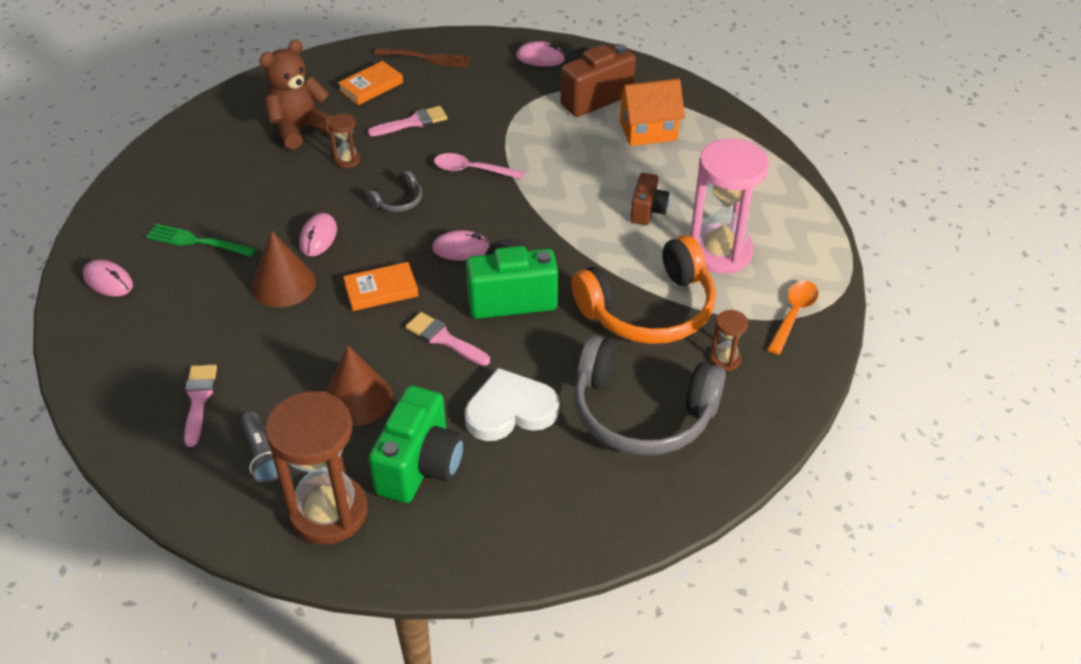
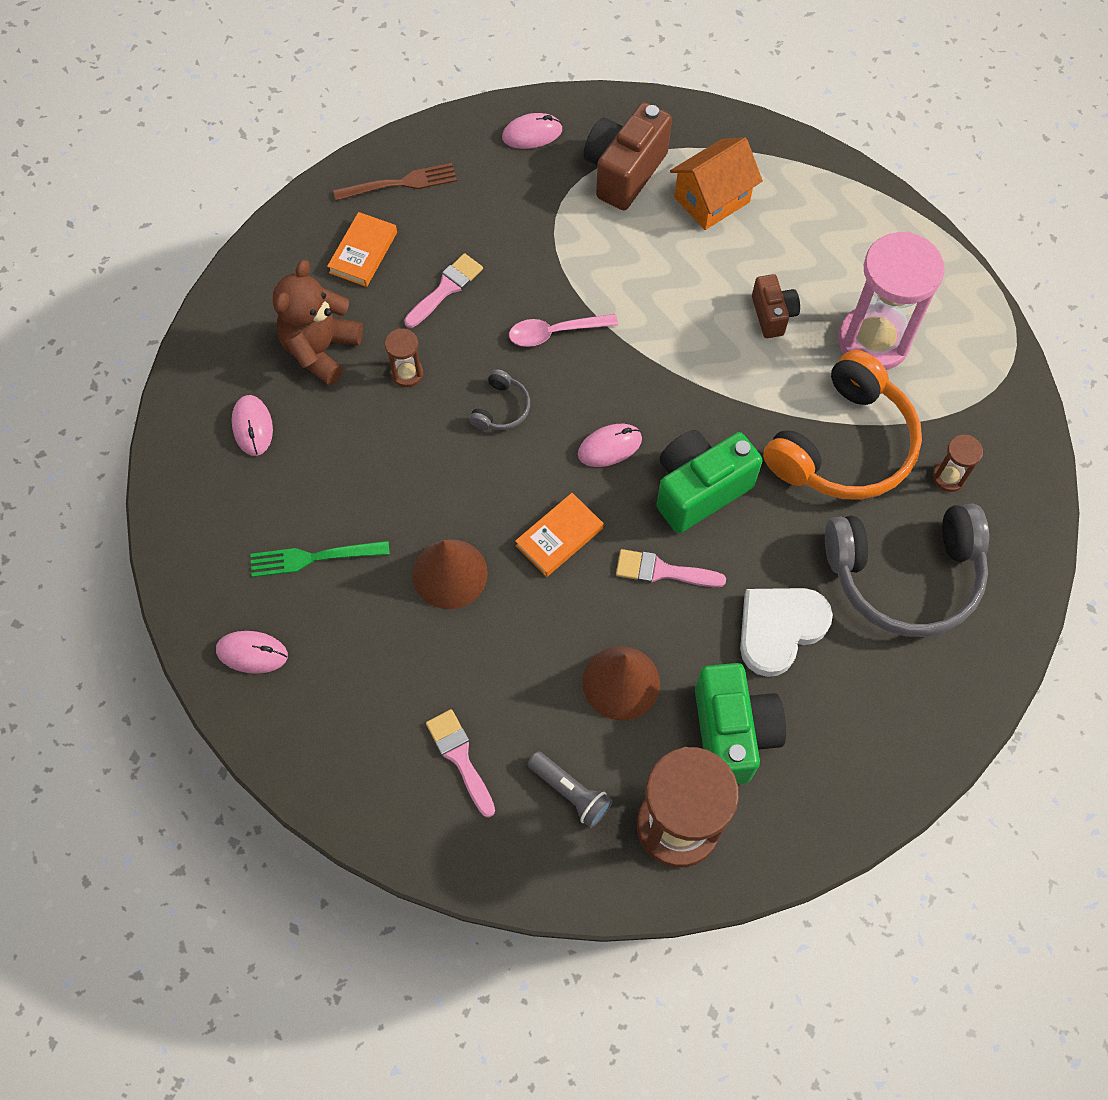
camera: 25 degrees left, 20 degrees up
pink mouse [299,213,337,256] -> pink mouse moved to [232,395,273,456]
orange spoon [767,281,818,355] -> none

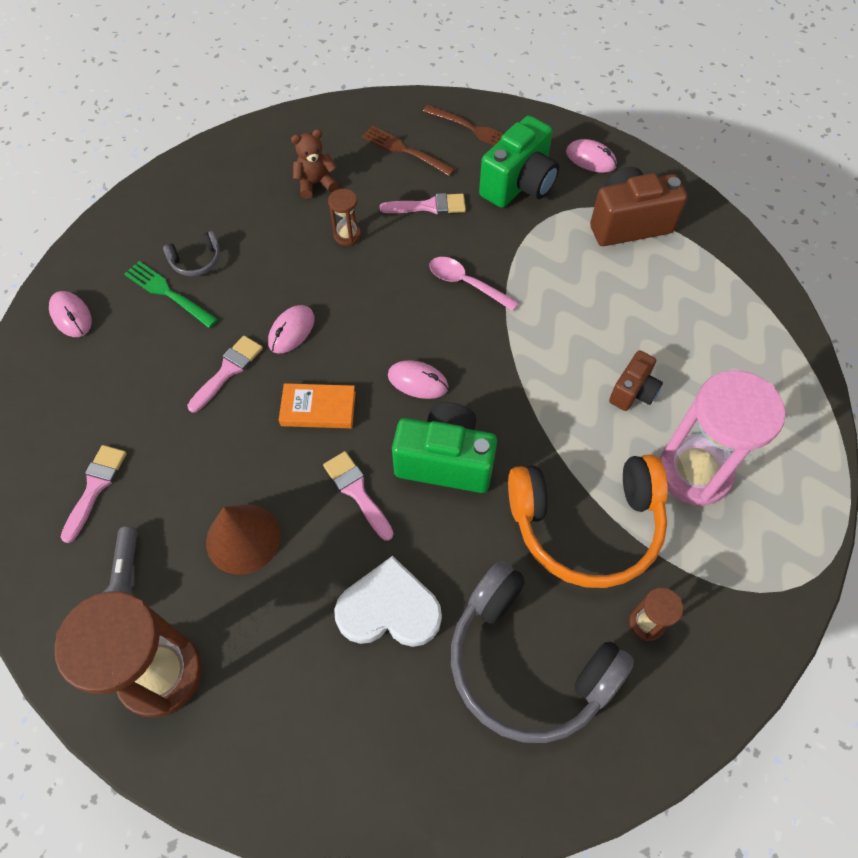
camera: 45 degrees right, 5 degrees down
pink mouse [232,395,273,456] -> pink mouse moved to [268,305,315,354]
brown teddy bear [273,260,363,386] -> brown teddy bear [291,129,338,199], size x0.63
orange book [327,212,397,287] -> brown fork [362,126,455,176]
brown cone [412,539,488,609] -> pink brush [187,336,263,413]
grey headphones [469,369,530,430] -> grey headphones moved to [163,231,220,276]
orange house [670,138,763,230] -> none
green camera [695,663,786,784] -> green camera moved to [479,116,559,208]

